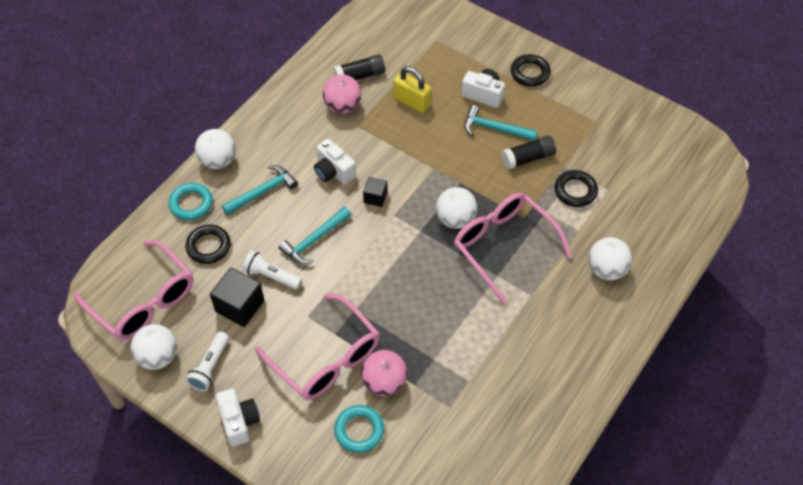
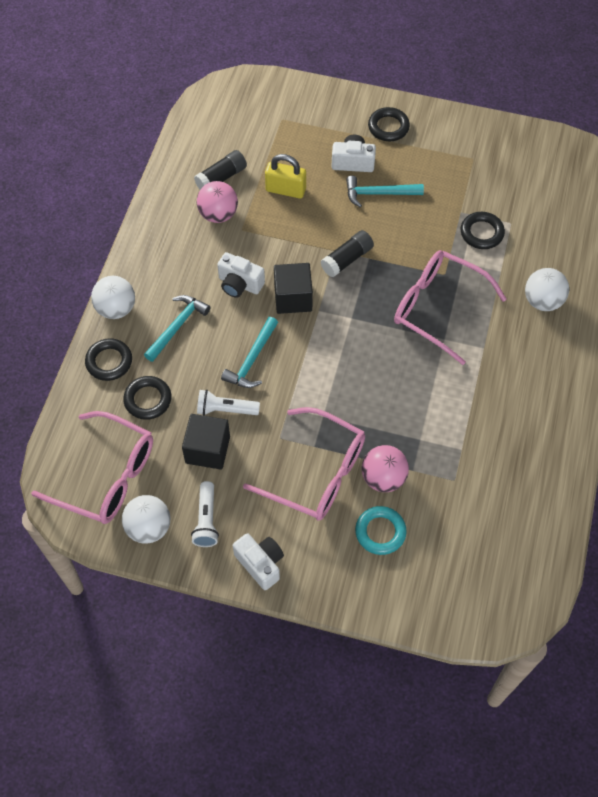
camera: 20 degrees left, 5 degrees up
turquoise ring [169,183,213,220] -> black ring [85,338,132,381]
black cube [363,177,387,207] -> black cube [274,263,313,314], size x1.73
white ball [436,187,478,229] -> none
black glue stick [501,135,556,169] -> black glue stick moved to [321,230,374,277]

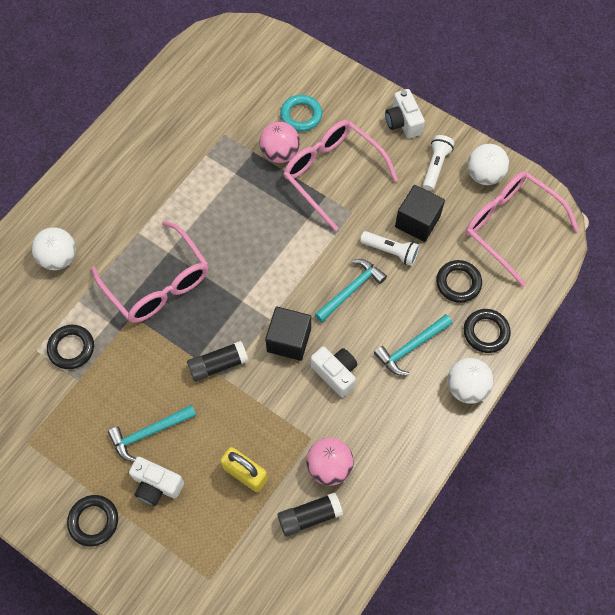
camera: 160 degrees left, 5 degrees up
turquoise hammer [346,176,424,208] -> turquoise hammer turned 135 degrees clockwise [108,405,196,462]

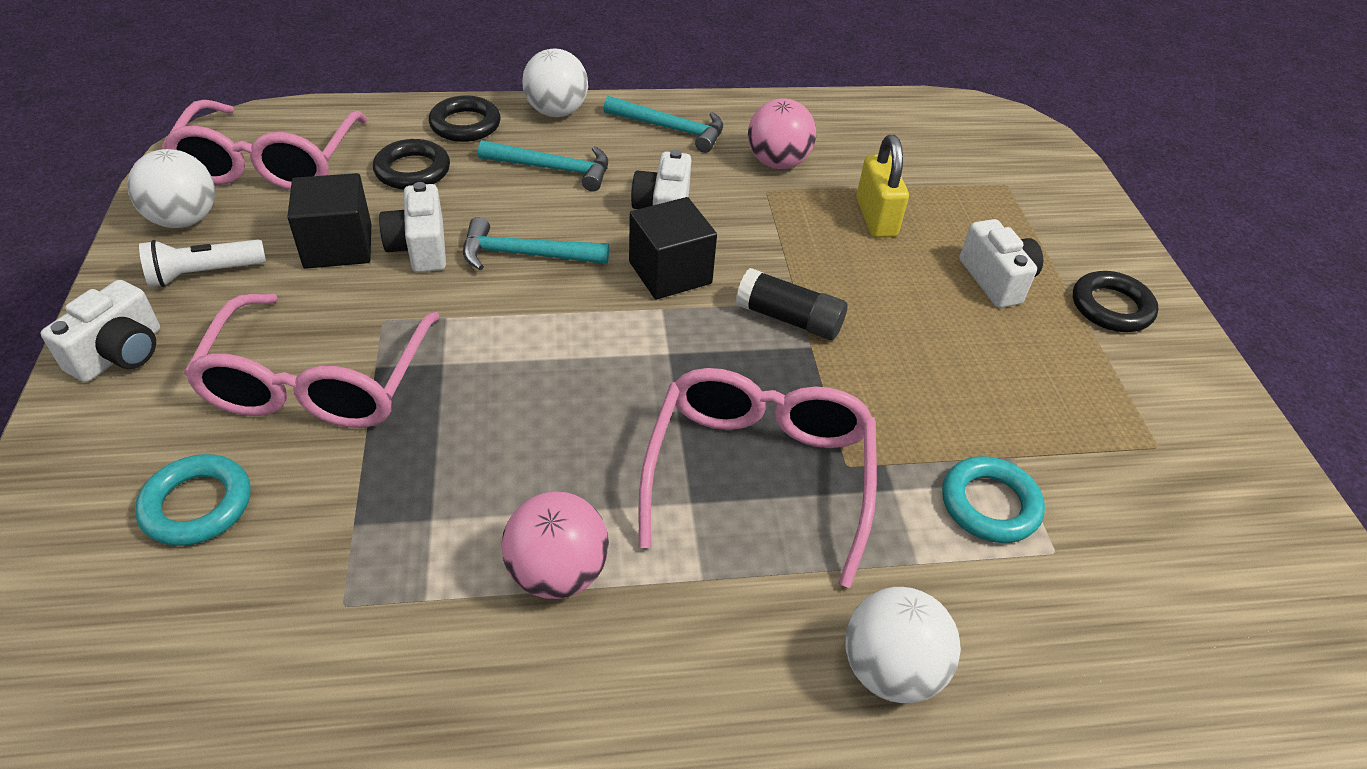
camera: 135 degrees left, 20 degrees down
black ring [47,325,94,369] -> turquoise ring [942,456,1045,543]
turquoise hammer [108,405,196,462] -> turquoise hammer moved to [604,96,723,153]
pink ball [259,122,300,163] -> pink ball moved to [502,491,609,599]
black glue stick [277,492,343,536] -> none
white flashlight [360,231,420,266] -> white camera [379,182,446,272]

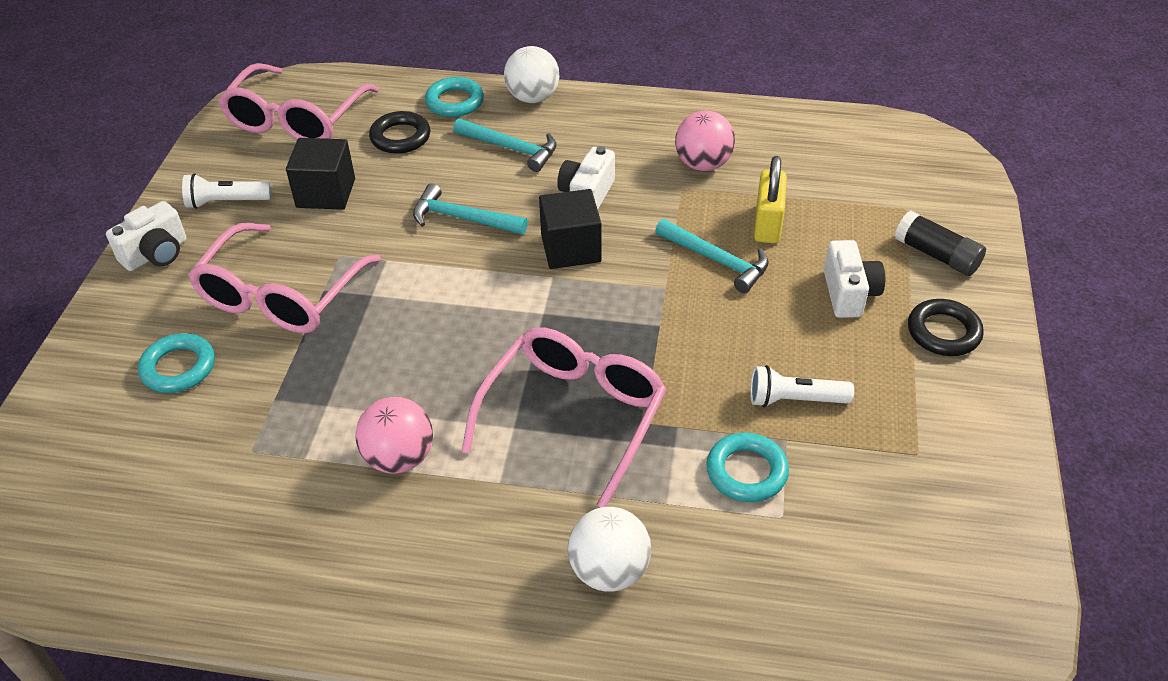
camera: 20 degrees right, 0 degrees up
white ball [128,149,215,228] -> none
white camera [379,182,446,272] -> none
black ring [429,95,501,142] -> turquoise ring [425,77,484,117]
turquoise hammer [604,96,723,153] -> turquoise hammer moved to [655,219,769,293]
black glue stick [736,268,847,340] -> black glue stick moved to [895,210,986,276]
none -> white flashlight [750,365,854,407]

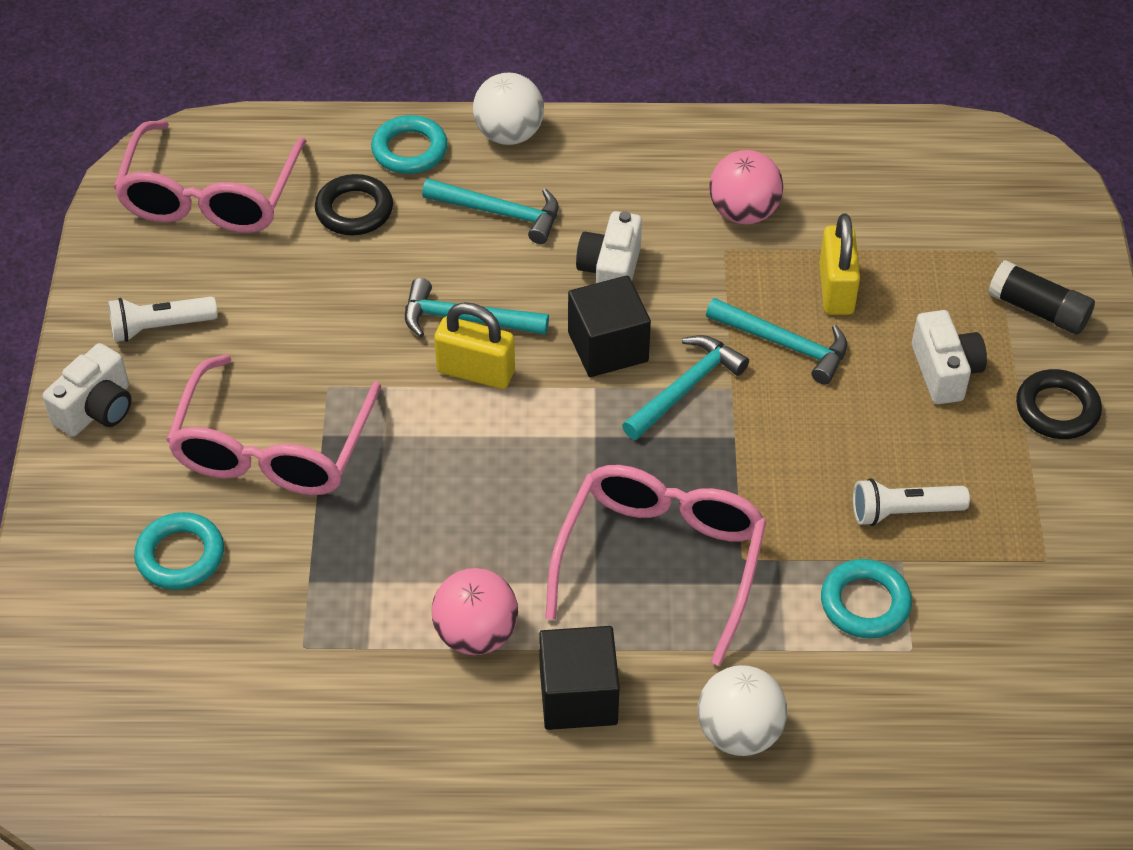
camera: 10 degrees left, 5 degrees up
black cube [286,138,355,210] -> black cube moved to [539,626,620,730]
none -> yellow padlock [434,302,515,389]
none -> turquoise hammer [622,335,749,440]

